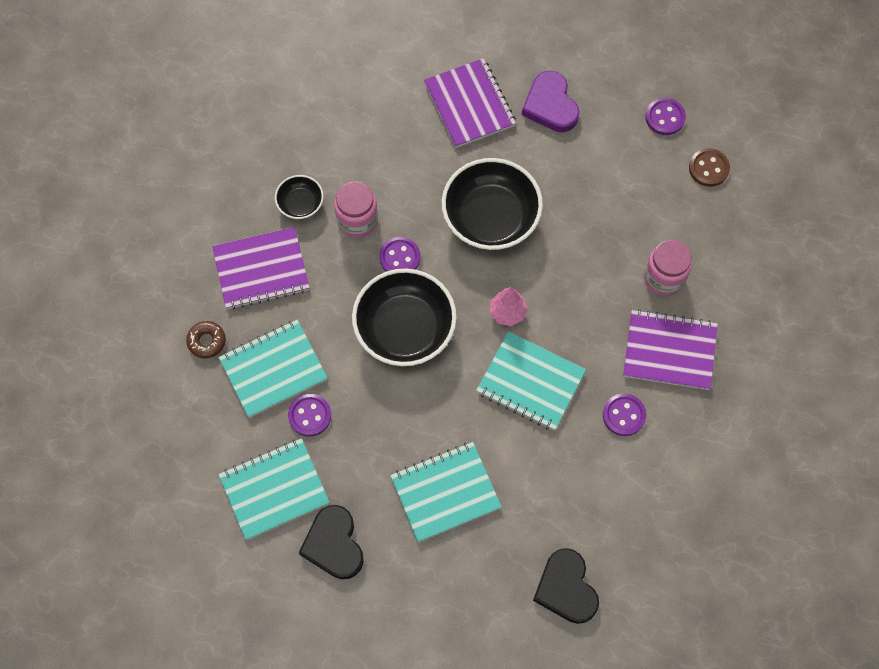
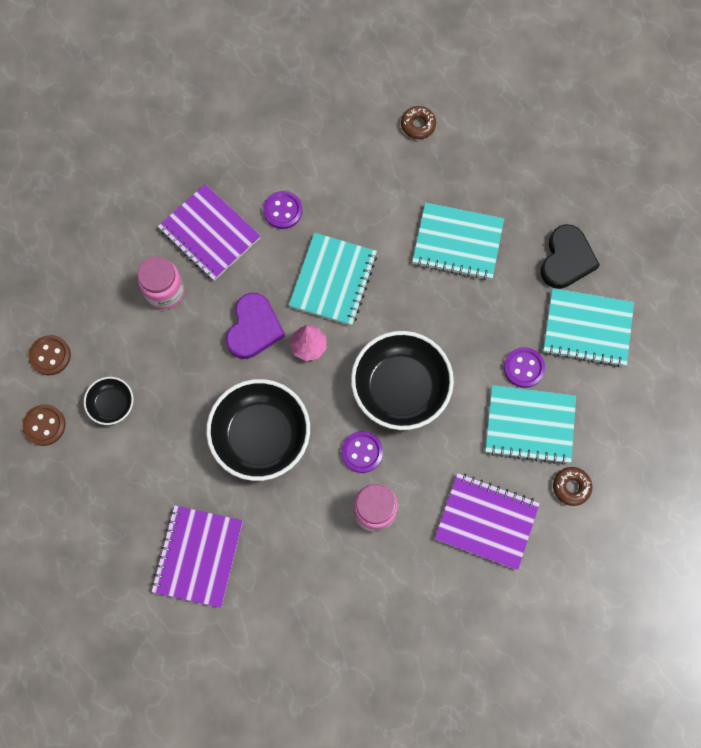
camera: 145 degrees left, 5 degrees up
black bowl [275,175,324,219] -> black bowl moved to [84,377,134,425]
turquoise notebook [476,332,586,431] -> turquoise notebook turned 45 degrees clockwise [289,232,377,326]
purple heart [522,71,580,132] -> purple heart moved to [226,293,285,359]
black heart [533,548,599,624] -> brown donut [401,106,436,139]
purple button [645,98,686,135] -> brown button [23,404,66,446]

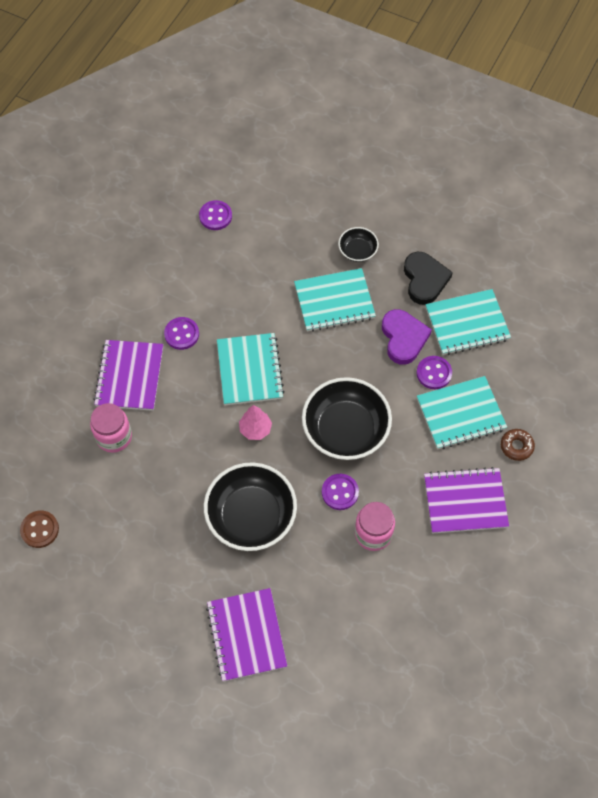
camera: 25 degrees left, 10 degrees down
brown button [23,404,66,446] -> none
black bowl [84,377,134,425] -> black bowl moved to [338,227,379,262]
purple notebook [158,184,261,281] -> purple notebook turned 75 degrees clockwise [93,340,163,411]
purple heart [226,293,285,359] -> purple heart moved to [382,309,432,365]
brown donut [401,106,436,139] -> none
none -> purple button [199,200,232,230]

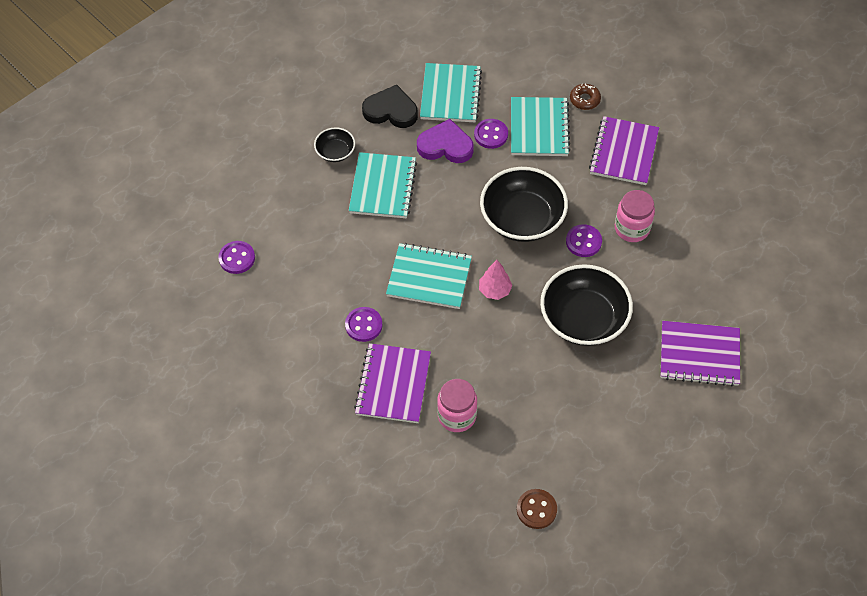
camera: 70 degrees left, 5 degrees down
purple notebook [93,340,163,411] -> purple notebook turned 75 degrees clockwise [354,343,431,423]

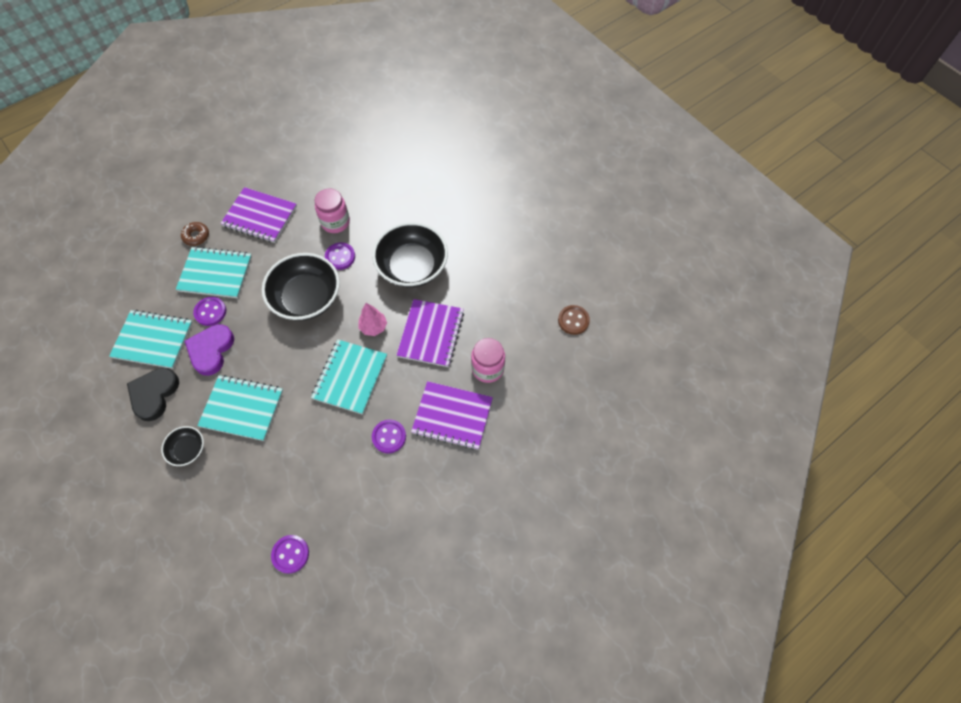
camera: 85 degrees left, 5 degrees up
purple notebook [661,321,740,387] -> purple notebook moved to [397,299,464,367]

